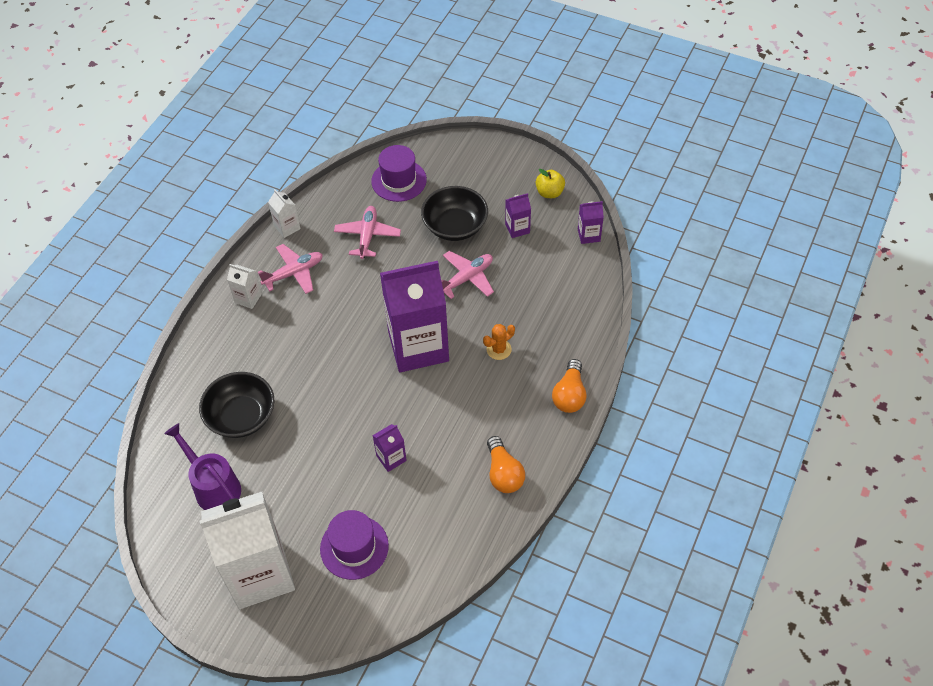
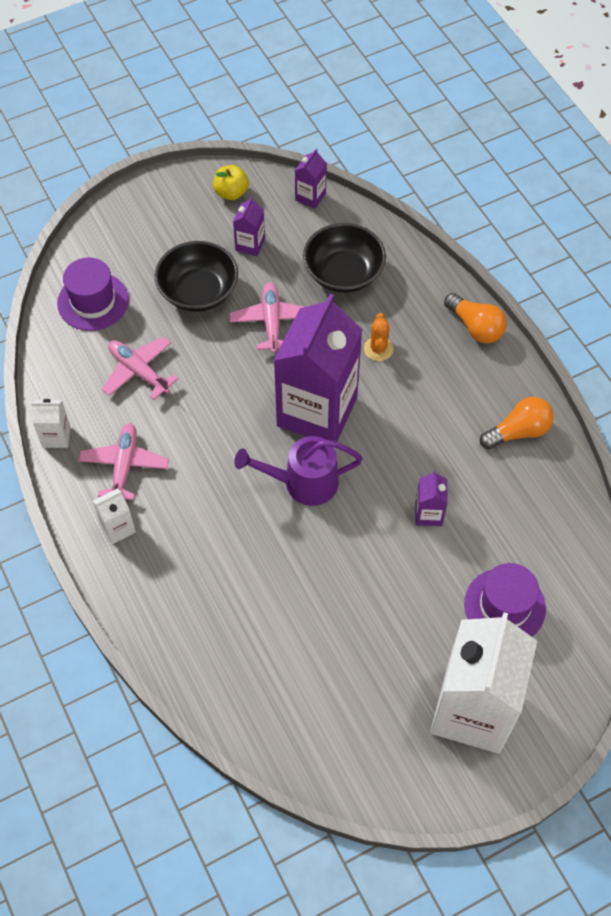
camera: 55 degrees left, 5 degrees up
purple watering can [164,423,241,510] -> purple watering can moved to [234,436,362,506]
black bowl [199,372,275,438] -> black bowl moved to [303,223,386,293]
orange light bulb [487,436,525,493] -> orange light bulb turned 45 degrees counterclockwise [480,397,554,449]

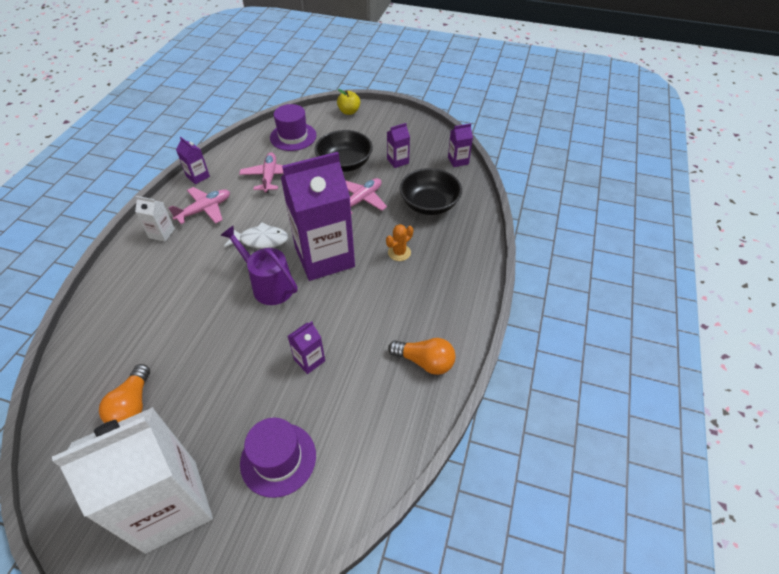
camera: 45 degrees right, 10 degrees down
white carton [31,399,70,448] -> purple carton [176,137,210,184]
yellow apple [213,165,249,200] -> yellow apple moved to [337,89,360,115]
orange light bulb [444,293,507,343] -> orange light bulb moved to [99,364,150,423]
none -> white fish [224,222,288,249]

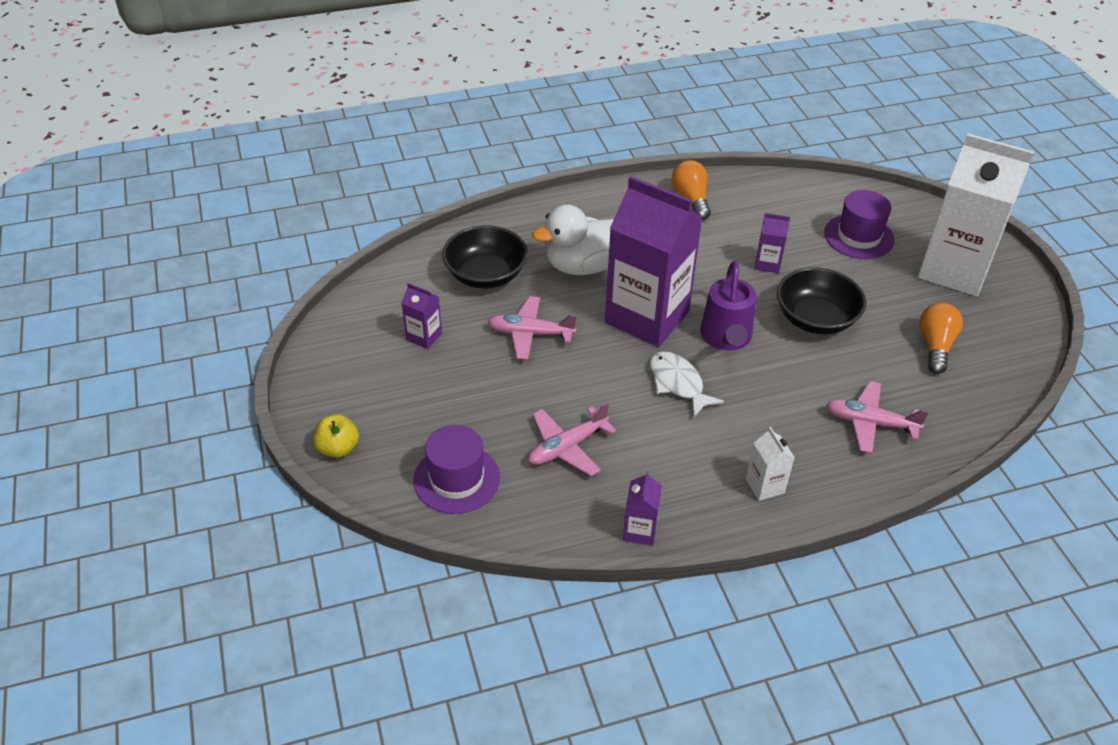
camera: 125 degrees left, 5 degrees down
orange light bulb [99,364,150,423] -> orange light bulb turned 45 degrees counterclockwise [919,302,963,374]
pink plane [168,187,230,224] -> pink plane moved to [826,381,929,453]
black bowl [315,130,373,172] -> black bowl moved to [777,267,866,334]
orange cactus [386,224,413,261] -> white duck [532,204,614,275]
purple carton [448,123,473,167] -> none

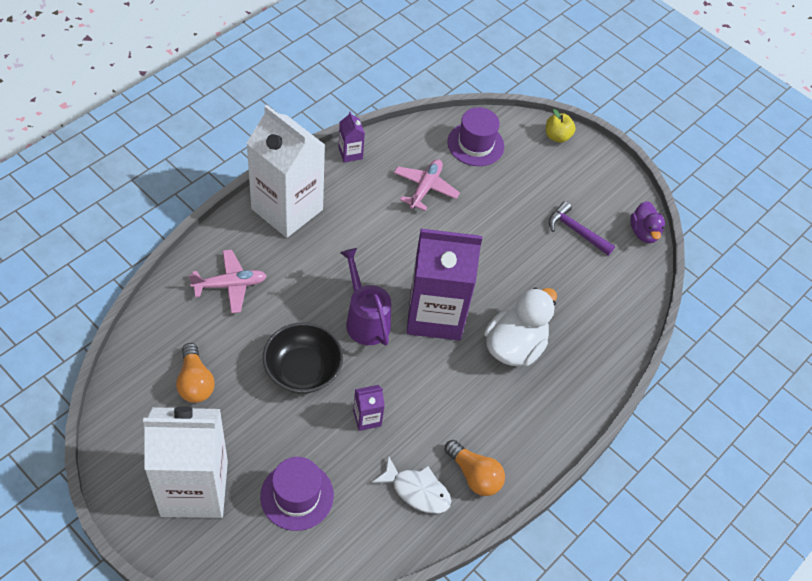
camera: 145 degrees right, 10 degrees up
purple carton [401,283,442,349] -> purple hammer [549,201,615,256]
black bowl [442,225,528,289] -> none
pink plane [488,296,577,360] -> none
white fish [650,351,724,418] -> white fish moved to [372,455,451,513]
white carton [746,427,795,501] -> white carton [246,105,325,238], size x2.45
none -> purple duck [630,201,665,243]

